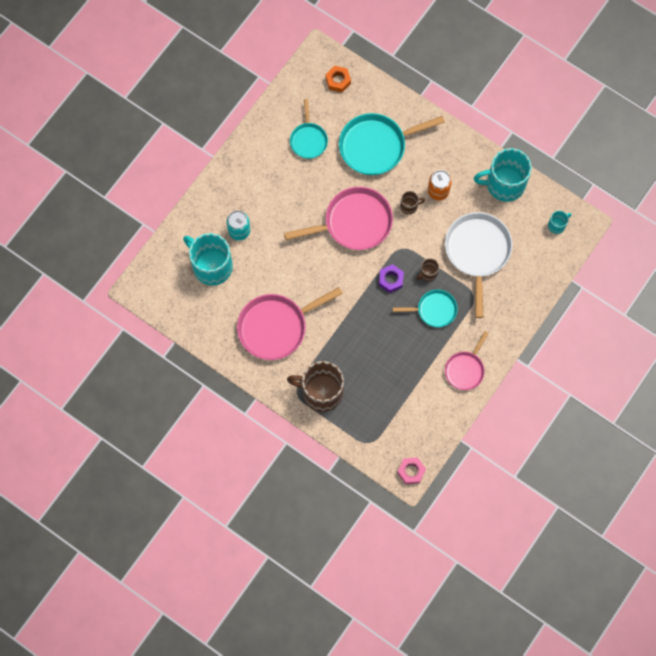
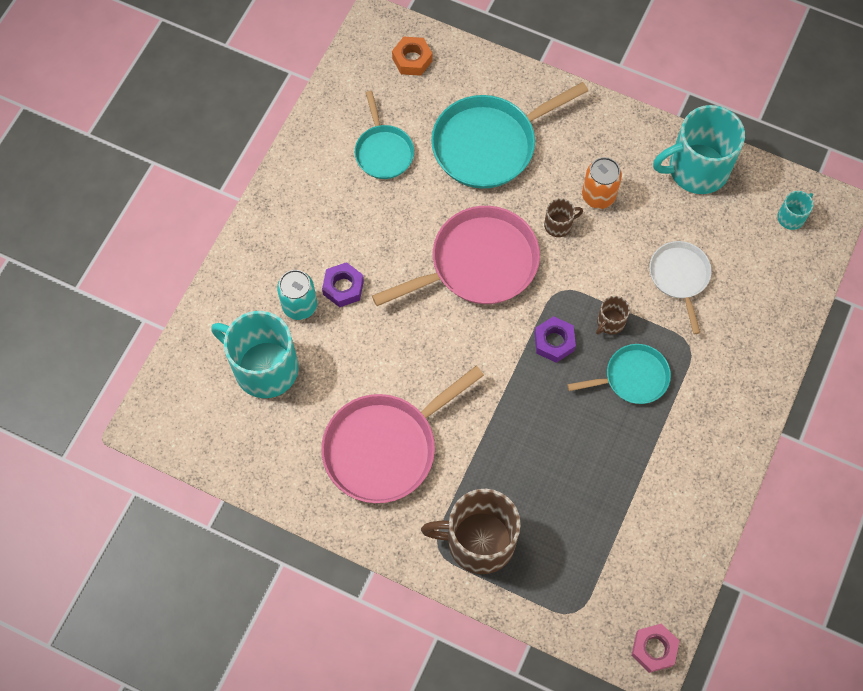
camera: 10 degrees left, 5 degrees down
white pan [445,212,513,318] -> white pan [649,241,712,334], size x0.58
pink pan [445,331,489,390] -> none
none -> purple nut [322,262,364,307]

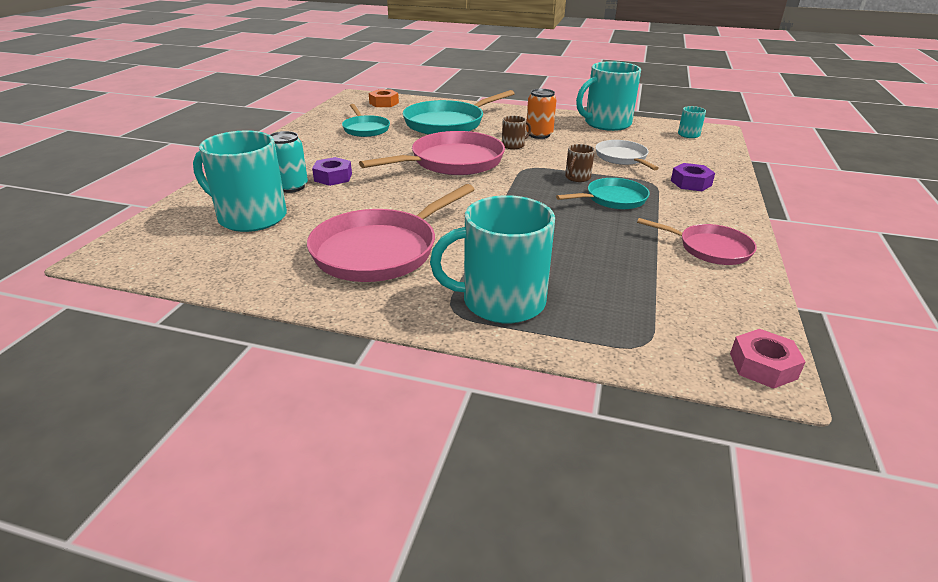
camera: 10 degrees left, 35 degrees down
brown mug [421,489,521,574] -> turquoise mug [430,195,555,323]
purple nut [534,316,576,363] -> purple nut moved to [671,163,715,191]
none -> pink pan [637,218,757,265]

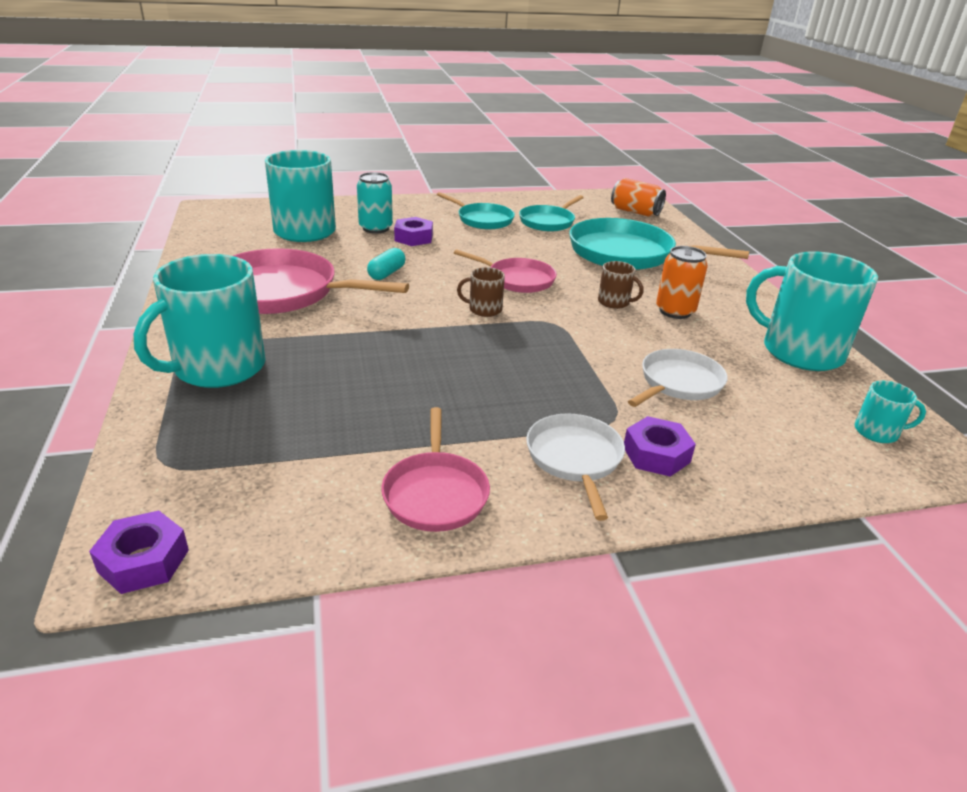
camera: 60 degrees right, 0 degrees up
pink pan [359,131,505,175] -> pink pan [454,249,557,293], size x0.58
orange nut [369,89,399,107] -> orange can [611,178,666,217]
turquoise mug [430,195,555,323] -> turquoise mug turned 105 degrees counterclockwise [134,254,266,388]
turquoise pan [556,178,650,209] -> turquoise pan moved to [437,192,515,229]
brown mug [565,144,595,182] -> brown mug moved to [457,267,505,317]
pink nut [730,329,806,389] -> purple nut [89,511,189,594]
none -> turquoise capsule [367,248,405,280]
none -> white pan [526,413,625,521]

